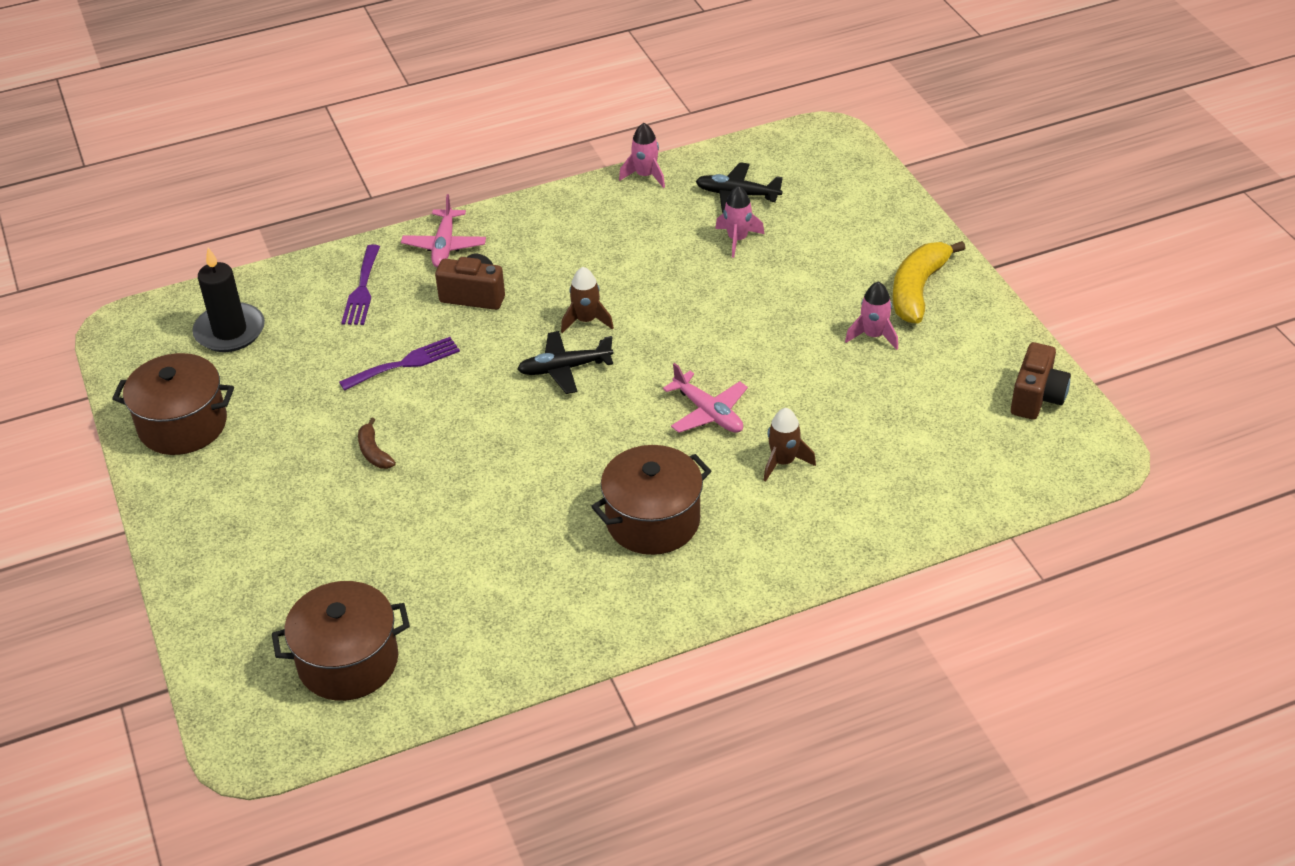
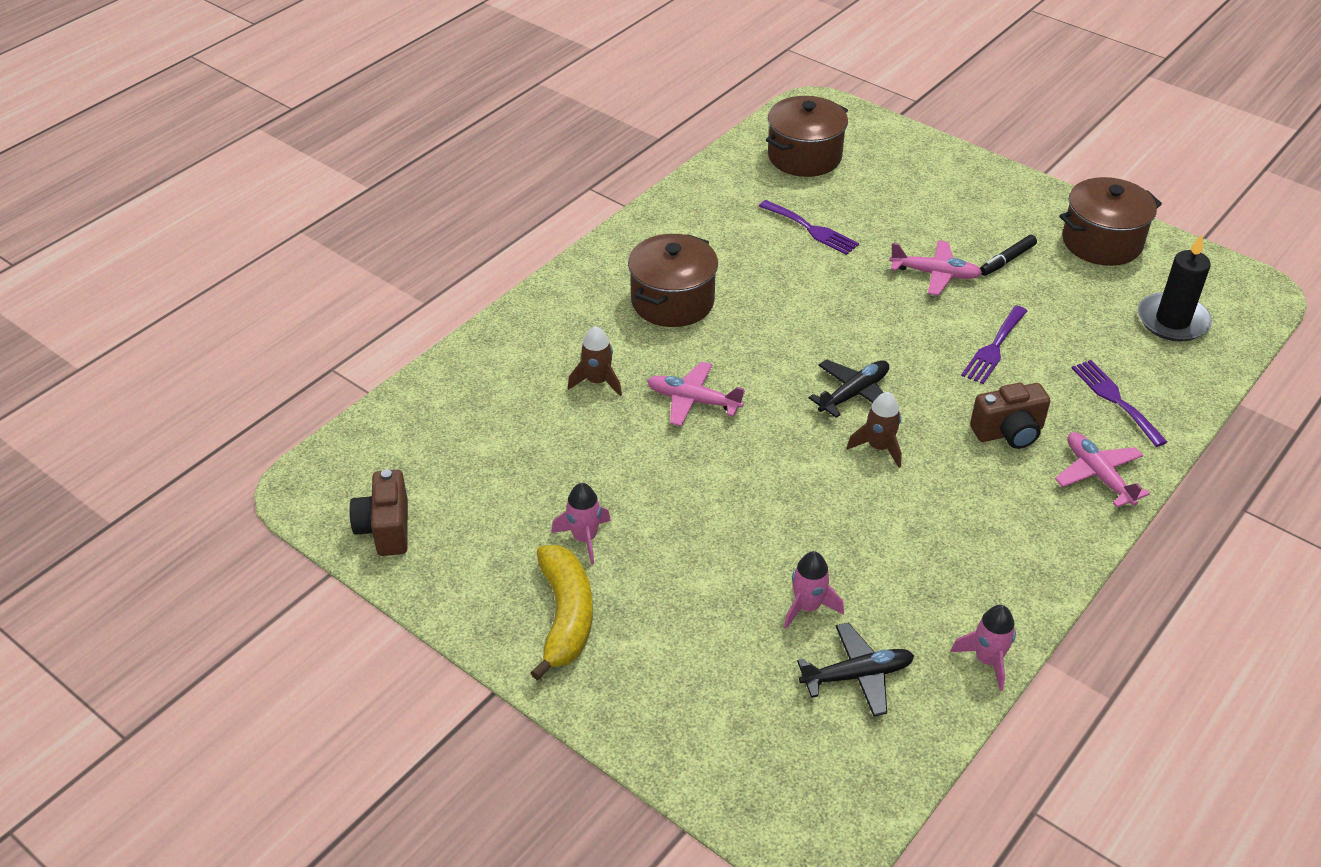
camera: 150 degrees right, 0 degrees up
brown banana [358,417,396,469] -> pink plane [889,240,982,296]
none -> purple fork [759,200,859,255]
none -> black marker [980,235,1037,276]

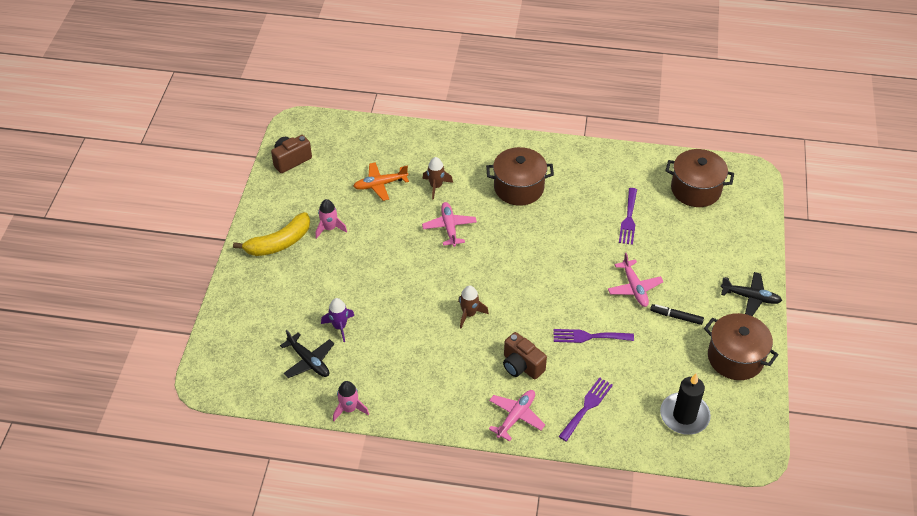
camera: 60 degrees right, 5 degrees up
pink rocket [784,551,844,629] -> purple rocket [321,298,354,342]
black plane [809,359,889,418] -> black plane moved to [721,272,782,316]
none -> orange plane [353,162,409,201]

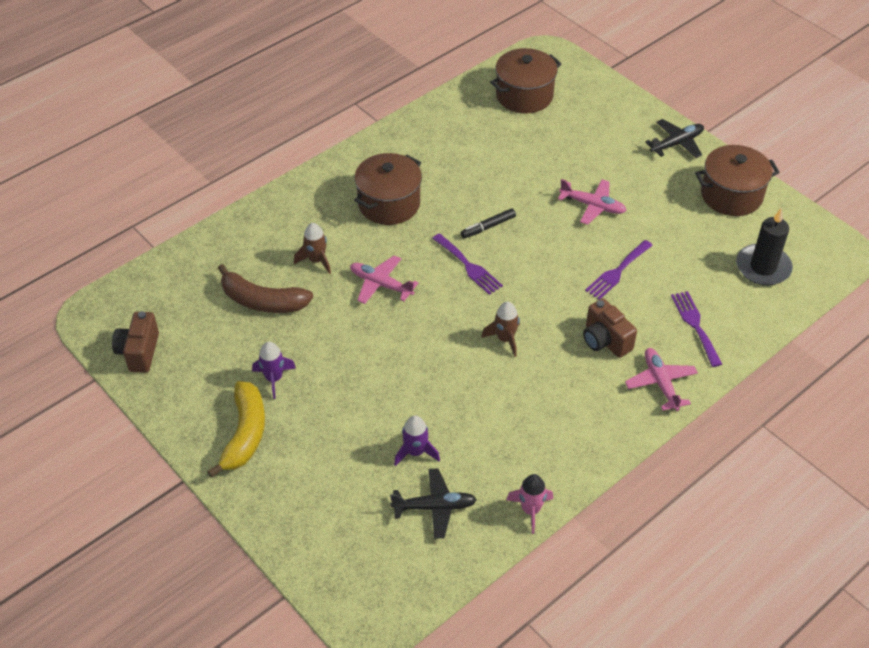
camera: 50 degrees left, 0 degrees up
pink rocket [315,199,347,239] -> purple rocket [252,342,296,399]
orange plane [353,162,409,201] -> brown banana [218,264,313,313]
brown camera [503,332,547,379] -> brown camera turned 60 degrees clockwise [583,298,637,358]
purple fork [619,188,637,245] -> purple fork moved to [432,233,503,295]
black marker [650,304,704,325] -> black marker moved to [461,208,516,238]

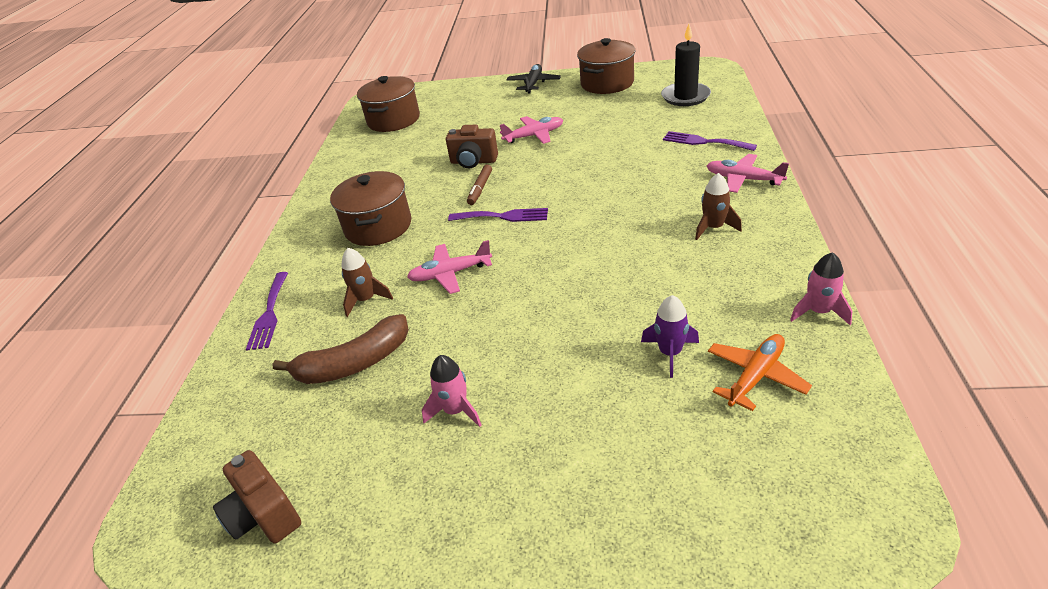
camera: 40 degrees left, 10 degrees down
yellow banana [207,381,265,478] -> none
purple rocket [252,342,296,399] -> pink rocket [422,355,481,427]
black plane [390,468,477,539] -> orange plane [708,334,812,411]
black marker [461,208,516,238] -> brown marker [467,165,492,205]
brown rocket [481,302,520,357] -> brown rocket moved to [695,173,742,240]
brown camera [583,298,637,358] -> brown camera moved to [446,125,498,168]
purple fork [585,240,653,300] -> purple fork moved to [246,272,288,351]

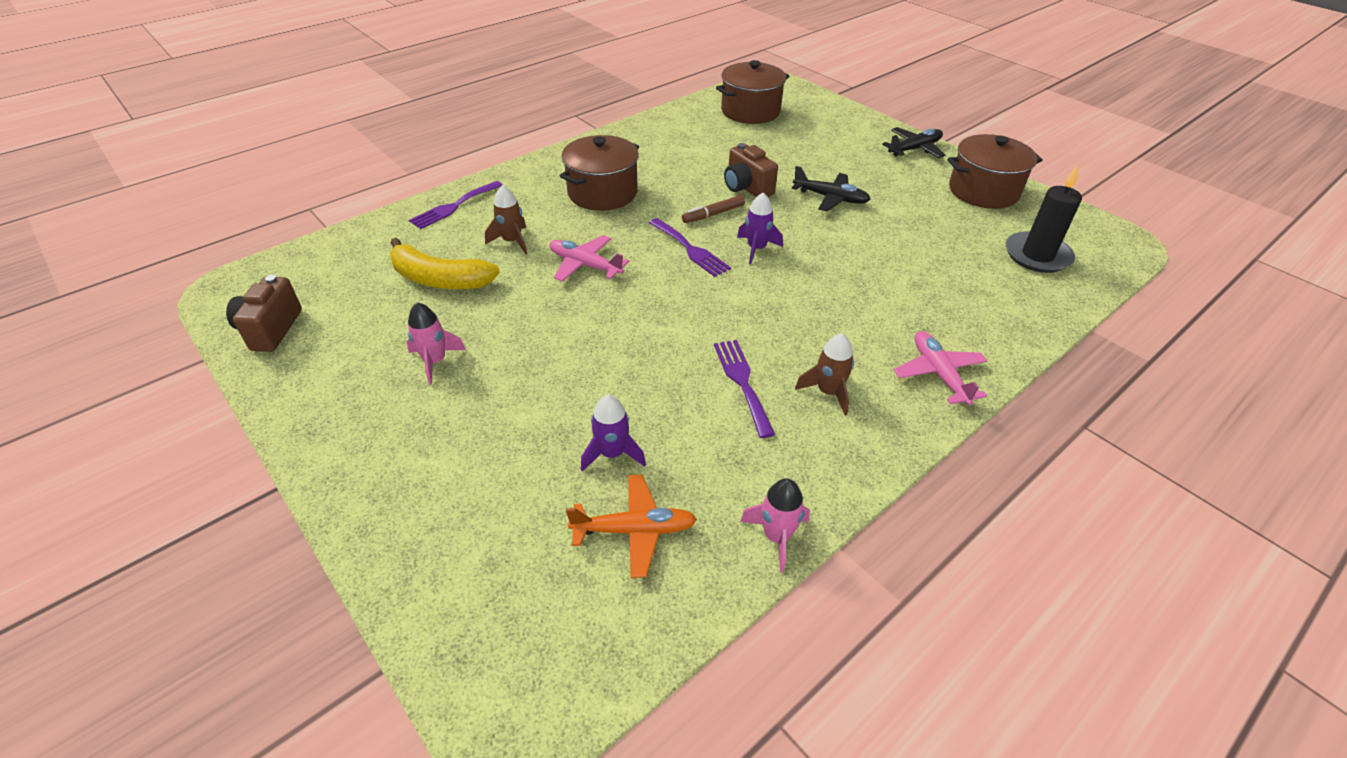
camera: 40 degrees right, 5 degrees up
brown banana [273,314,409,384] -> yellow banana [390,238,500,289]
pink plane [500,116,563,144] -> black plane [792,166,870,212]
purple fork [663,131,757,151] -> purple fork moved to [714,340,775,438]
none -> purple rocket [737,193,783,264]

